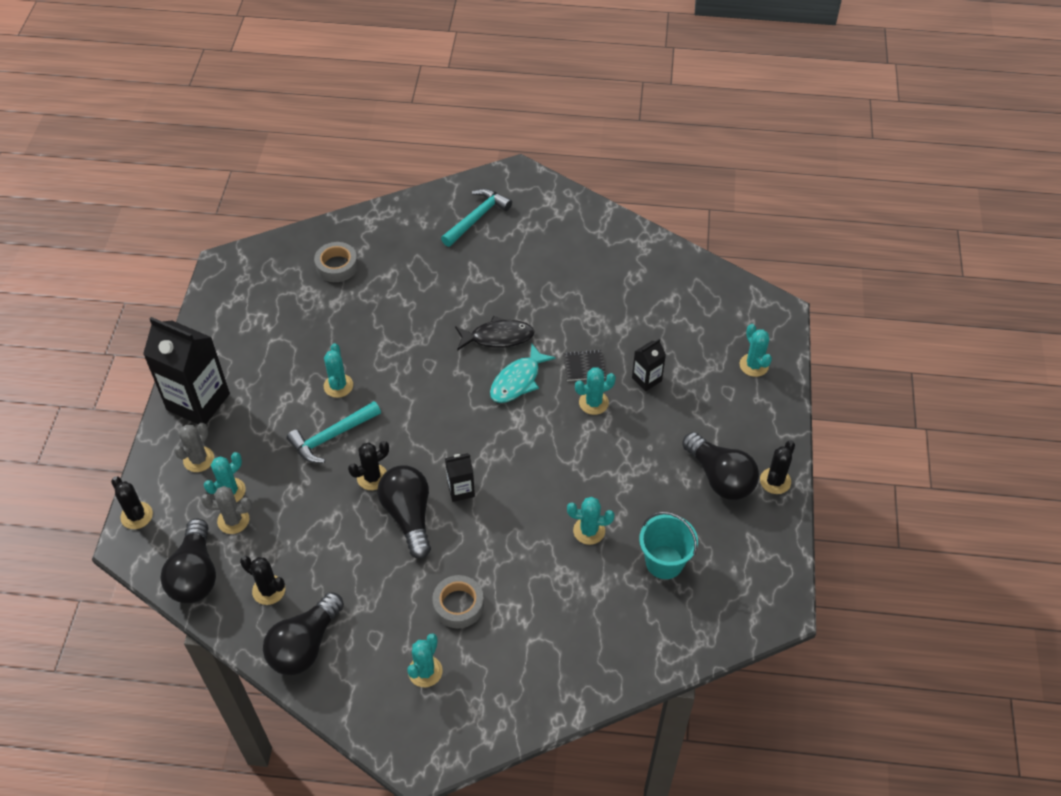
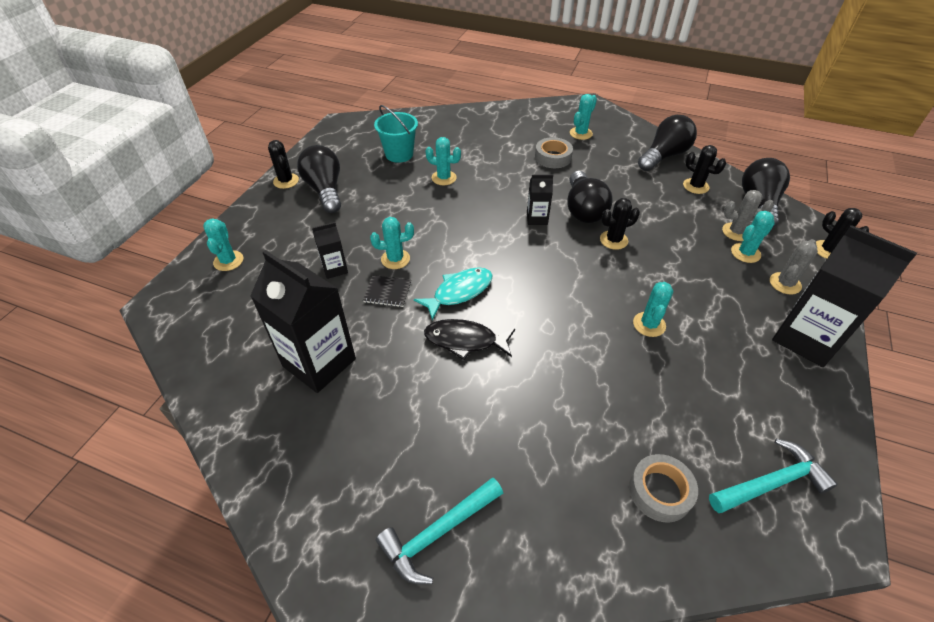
camera: 165 degrees left, 5 degrees down
turquoise hammer [287,401,381,463] -> turquoise hammer moved to [709,439,838,513]
black cactus [760,441,795,494] -> black cactus turned 75 degrees counterclockwise [268,140,299,189]
none -> black carton [250,250,356,393]

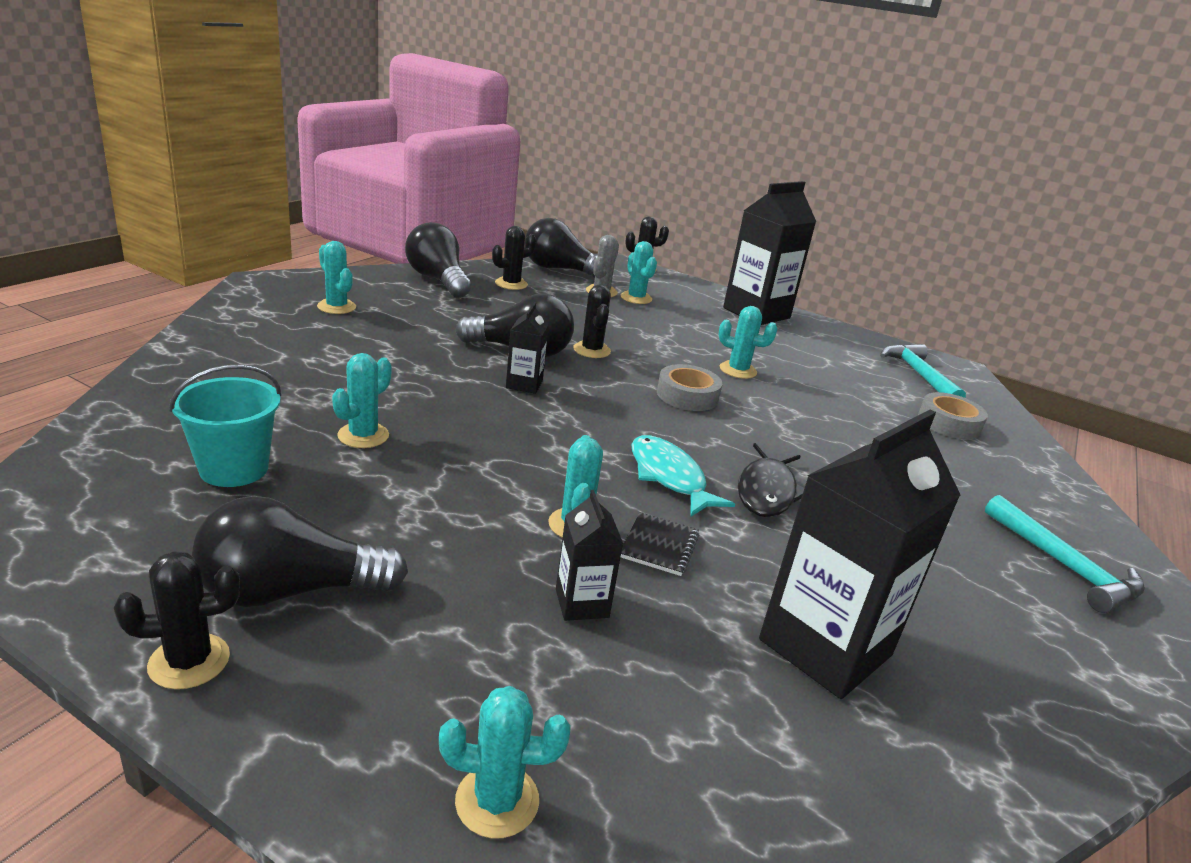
camera: 85 degrees left, 20 degrees down
grey tape [535,137,573,168] -> grey tape moved to [657,364,722,411]
grey cactus [770,239,818,294] -> none

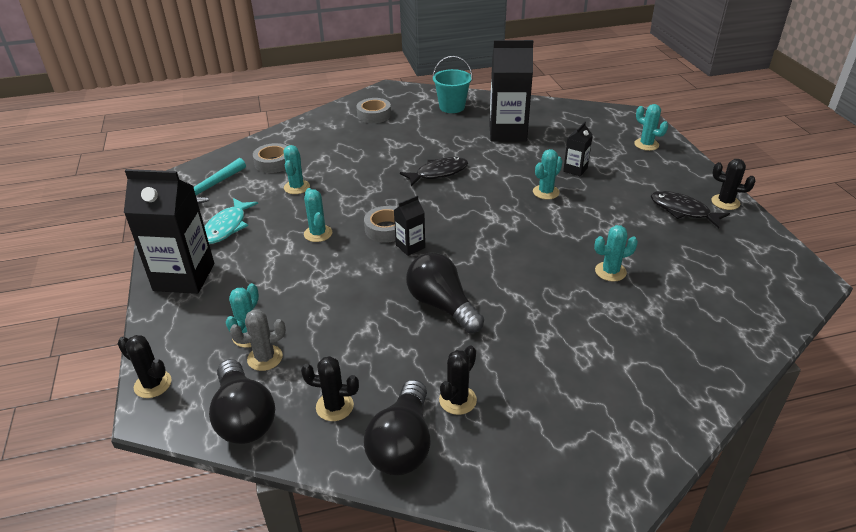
camera: 130 degrees left, 10 degrees up
turquoise bucket [169,365,281,487] -> turquoise bucket moved to [432,56,473,113]
black light bulb [192,496,408,607] -> black fish [651,191,730,228]
turquoise cactus [317,241,356,314] -> turquoise cactus moved to [283,145,310,194]
black carton [506,302,549,394] -> black carton moved to [394,195,425,256]
black cactus [573,285,611,358] -> black cactus moved to [439,346,477,415]
black notebook [621,512,699,576] -> none
turquoise fish [631,435,735,516] -> turquoise fish moved to [204,198,258,244]
turquoise hammer [985,495,1145,613] -> grey tape [356,98,391,123]

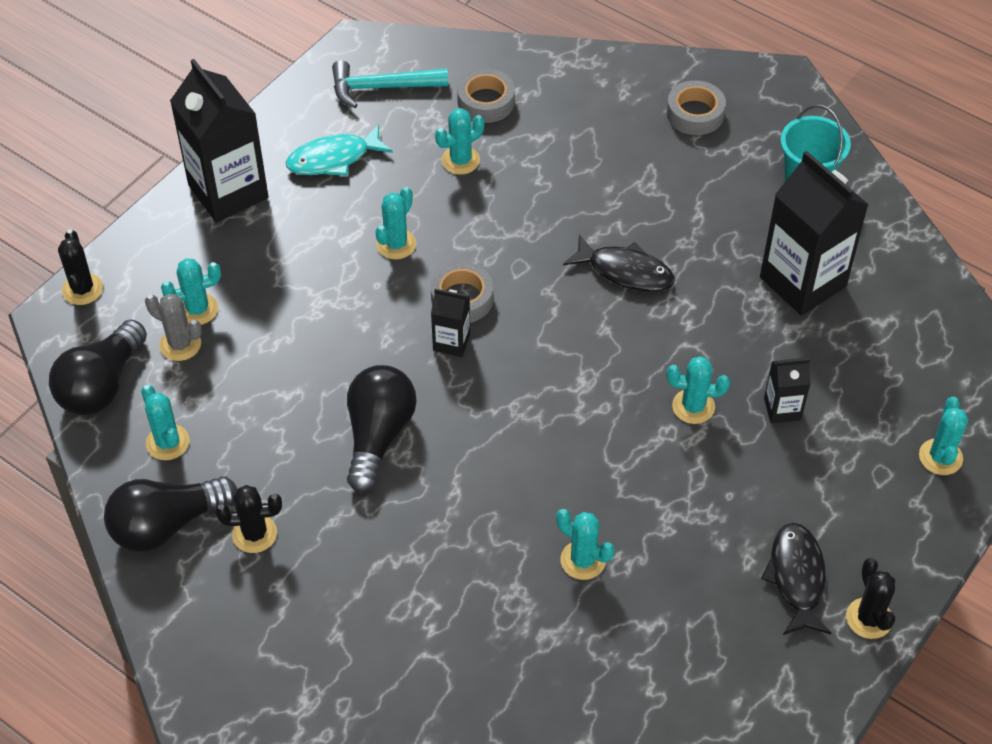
camera: 50 degrees right, 15 degrees up
black cactus [301,356,359,421] -> turquoise cactus [141,385,190,460]

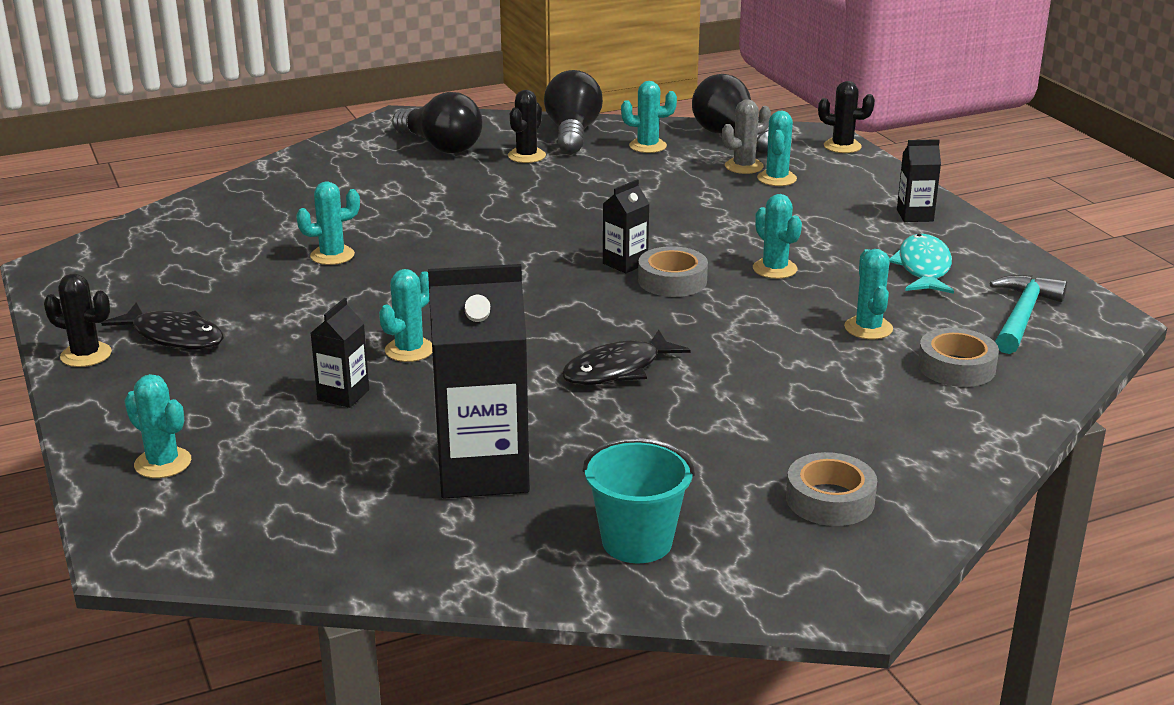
camera: 120 degrees right, 25 degrees down
black carton [170,59,269,222] -> black carton [897,139,941,222], size x0.48
black light bulb [347,365,417,492] -> black light bulb moved to [392,92,483,153]

